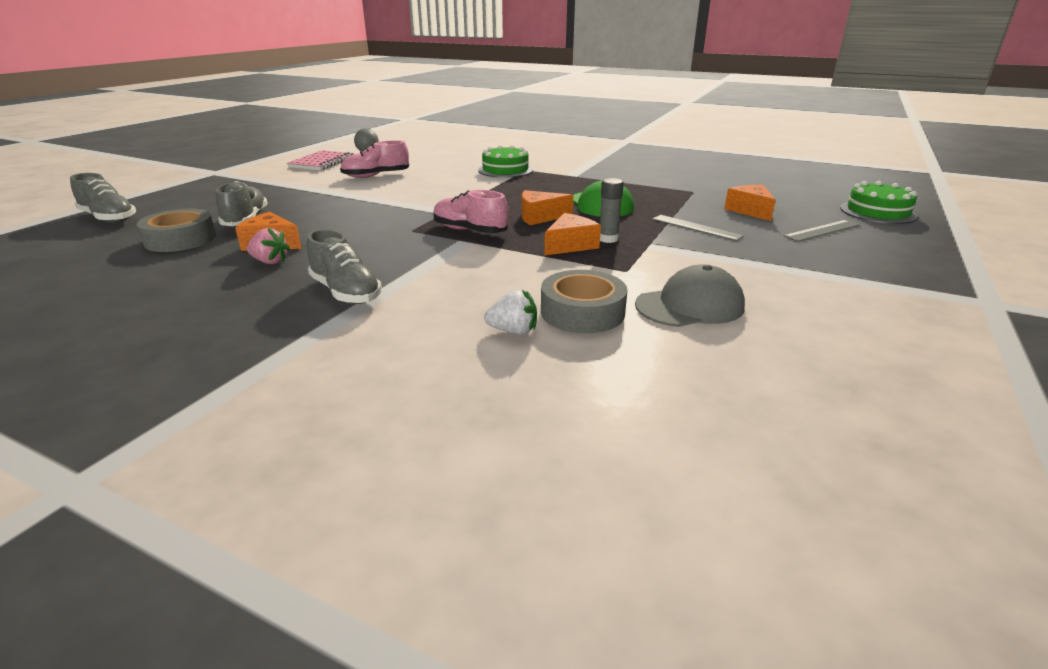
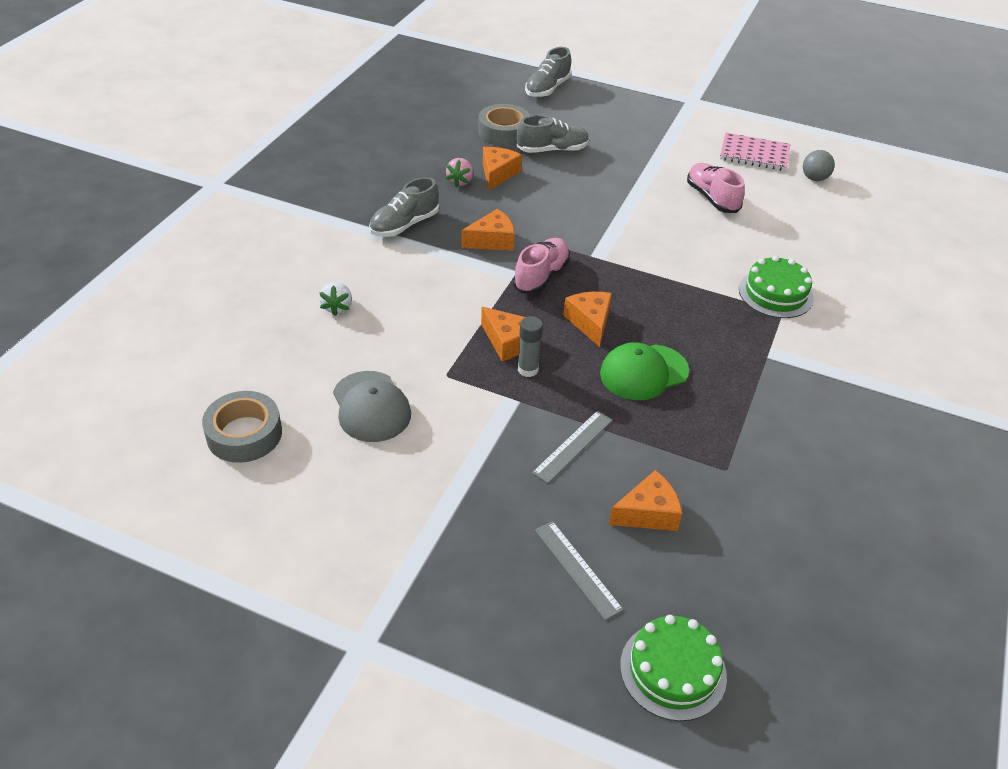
camera: 85 degrees right, 15 degrees up
grey tape [541,270,628,333] -> grey tape moved to [202,391,282,463]
none -> orange cheese [461,209,515,251]

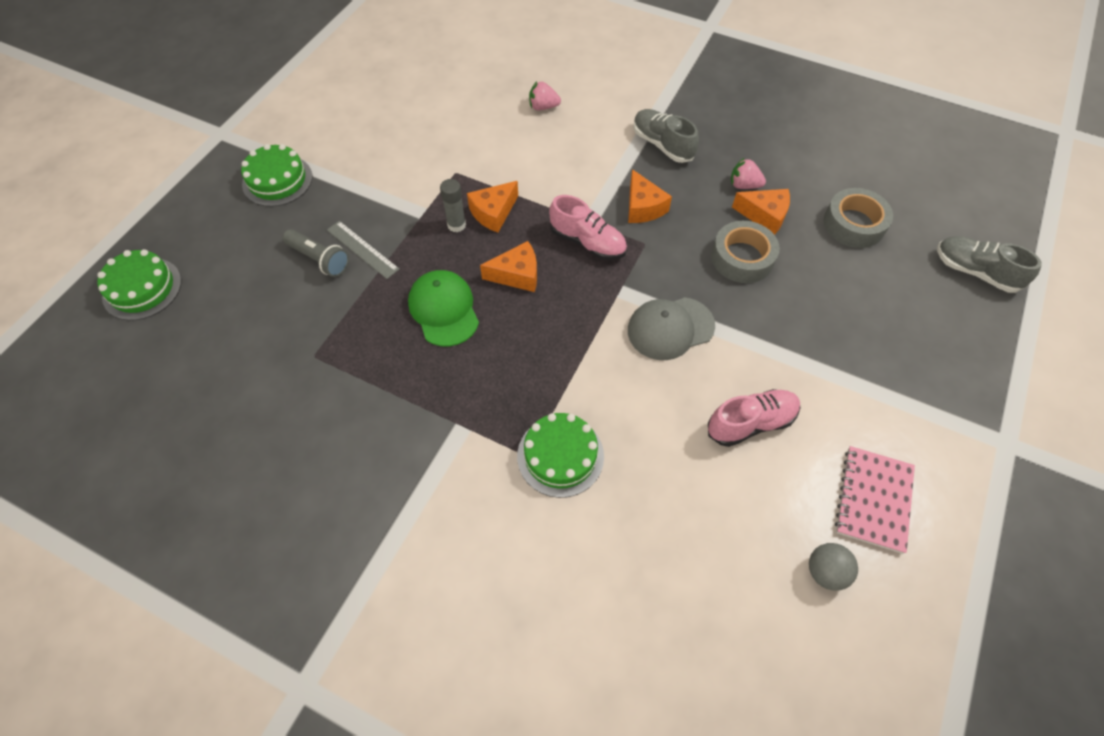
camera: 95 degrees right, 15 degrees up
grey tape [202,391,282,463] -> grey tape moved to [711,221,780,283]
white strawberry [319,282,352,316] -> pink strawberry [529,81,561,110]
grey cap [333,371,411,442] -> grey cap moved to [628,297,715,360]
grey shoe [517,115,589,153] -> none
grey ruler [535,521,624,620] -> none
orange cheese [609,470,682,531] -> none
none -> green cake [241,144,312,207]
none -> grey flashlight [283,229,349,277]

